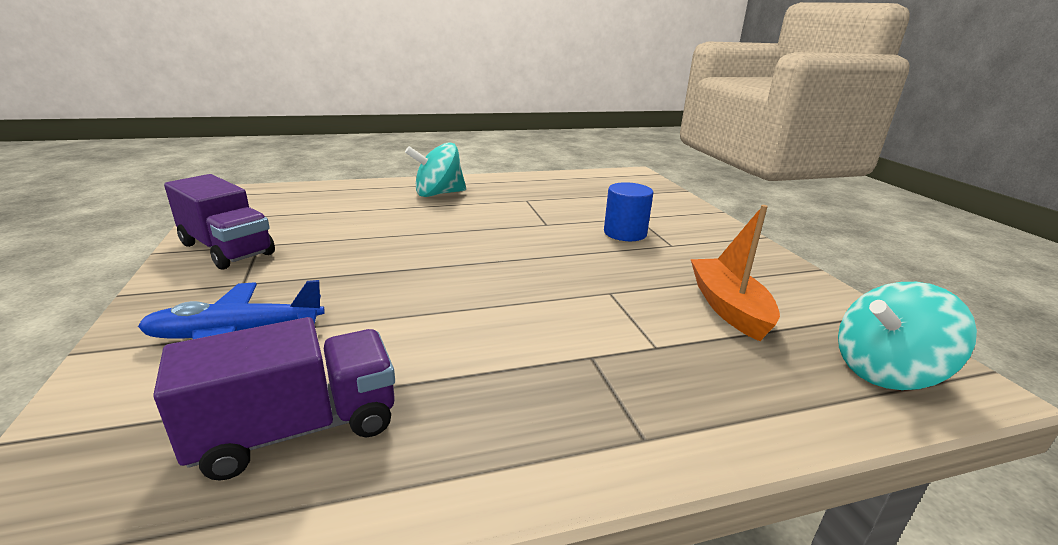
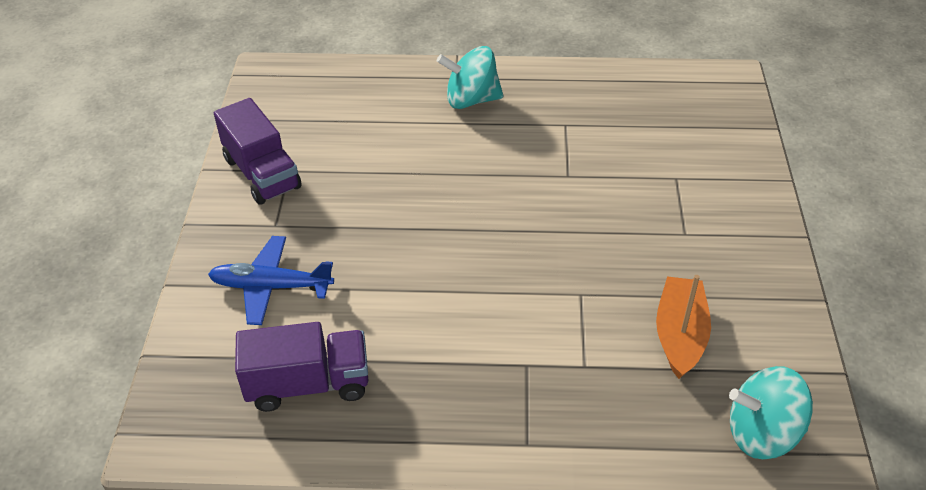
camera: 20 degrees right, 20 degrees up
blue cylinder [604,182,654,241] -> none

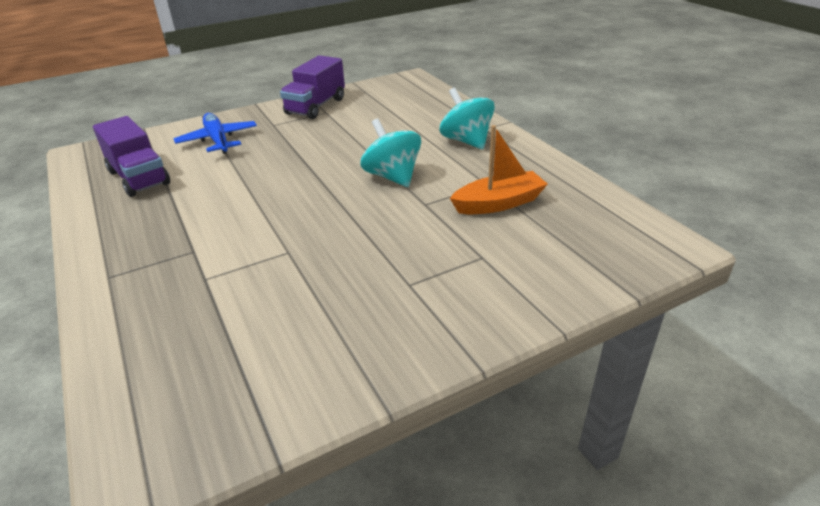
camera: 60 degrees right, 10 degrees down
orange boat [656,275,711,379] -> orange boat moved to [450,125,547,214]
turquoise spinning top [729,366,813,459] -> turquoise spinning top moved to [360,119,421,187]

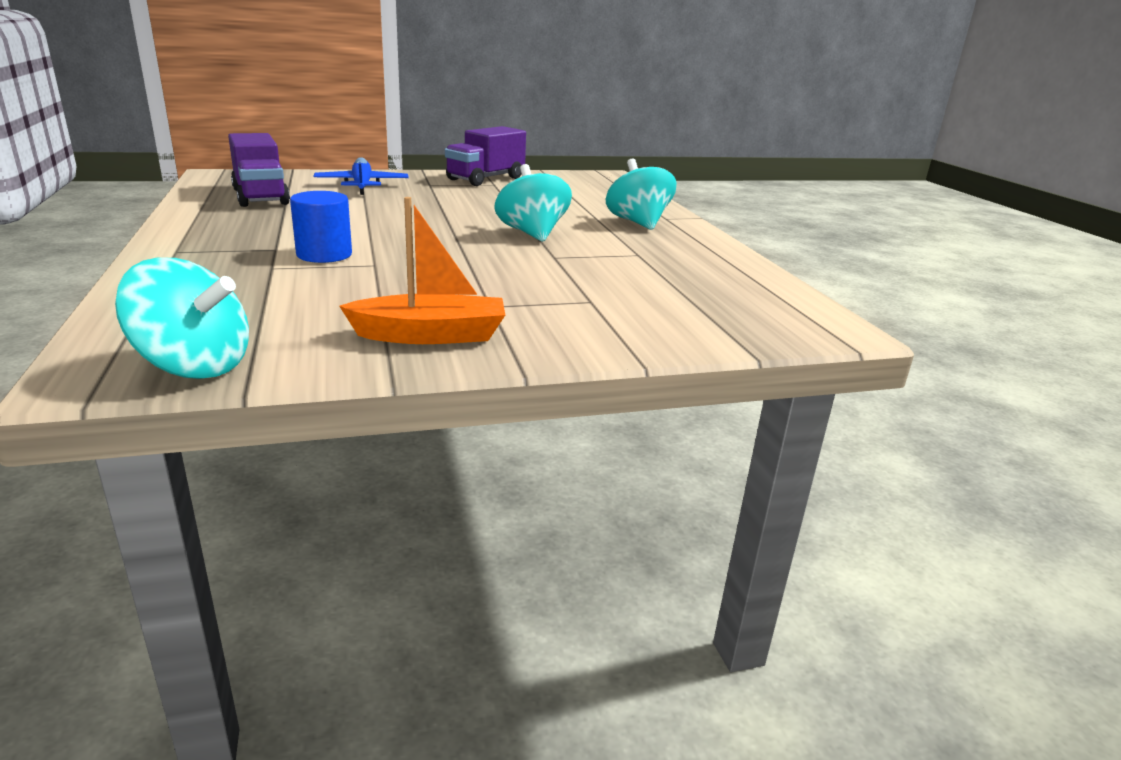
camera: 10 degrees right, 10 degrees down
orange boat [450,125,547,214] -> orange boat moved to [339,197,505,344]
none -> turquoise spinning top [115,257,249,379]
none -> blue cylinder [290,191,352,263]

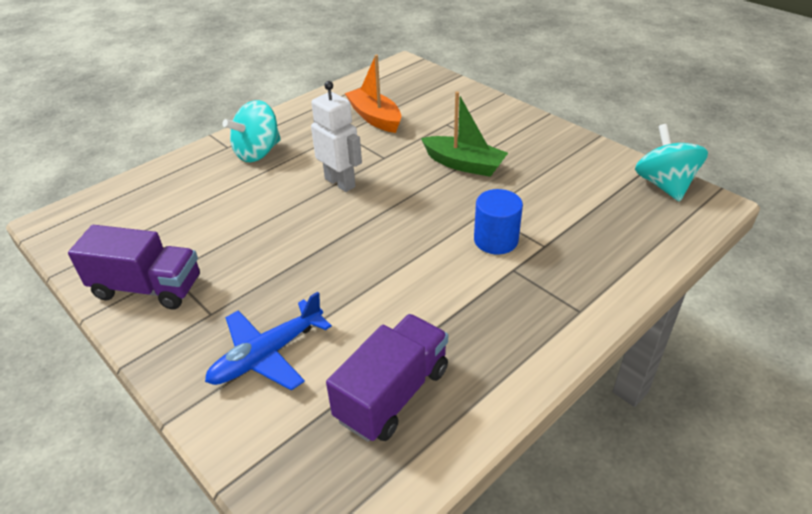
camera: 115 degrees left, 15 degrees up
orange boat [339,197,505,344] -> orange boat moved to [345,55,401,133]
turquoise spinning top [494,164,572,242] -> white robot [311,81,362,192]
none -> green boat [421,91,508,177]

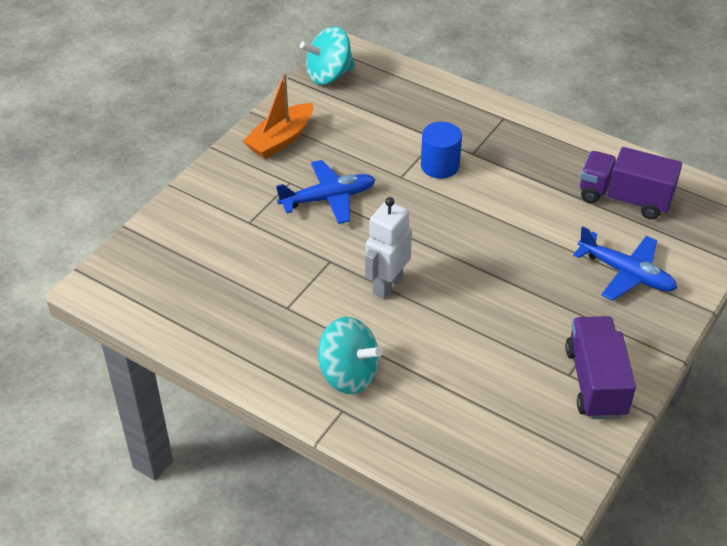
camera: 105 degrees left, 5 degrees up
orange boat [345,55,401,133] -> orange boat moved to [243,73,313,159]
green boat [421,91,508,177] -> blue plane [276,160,376,224]

